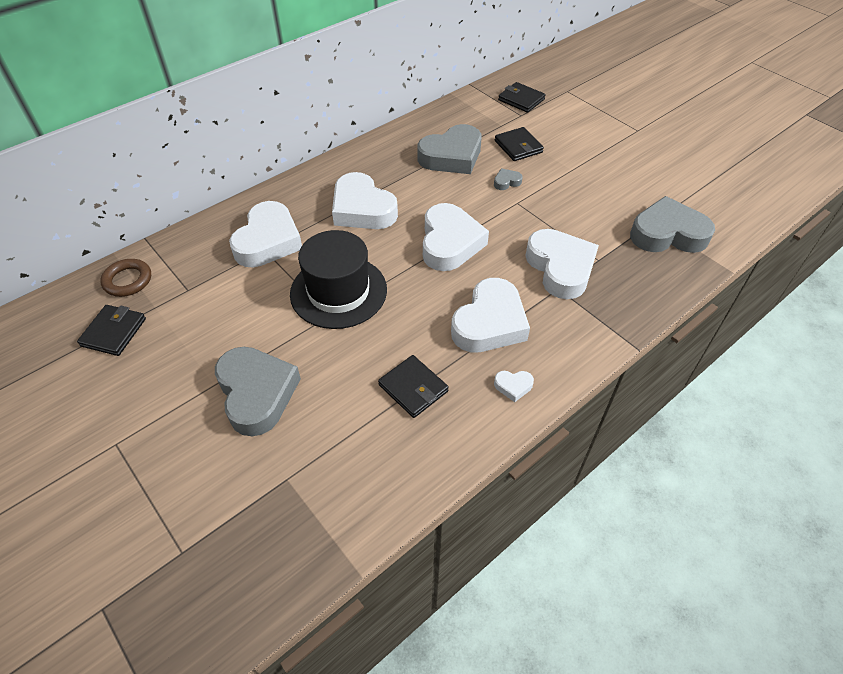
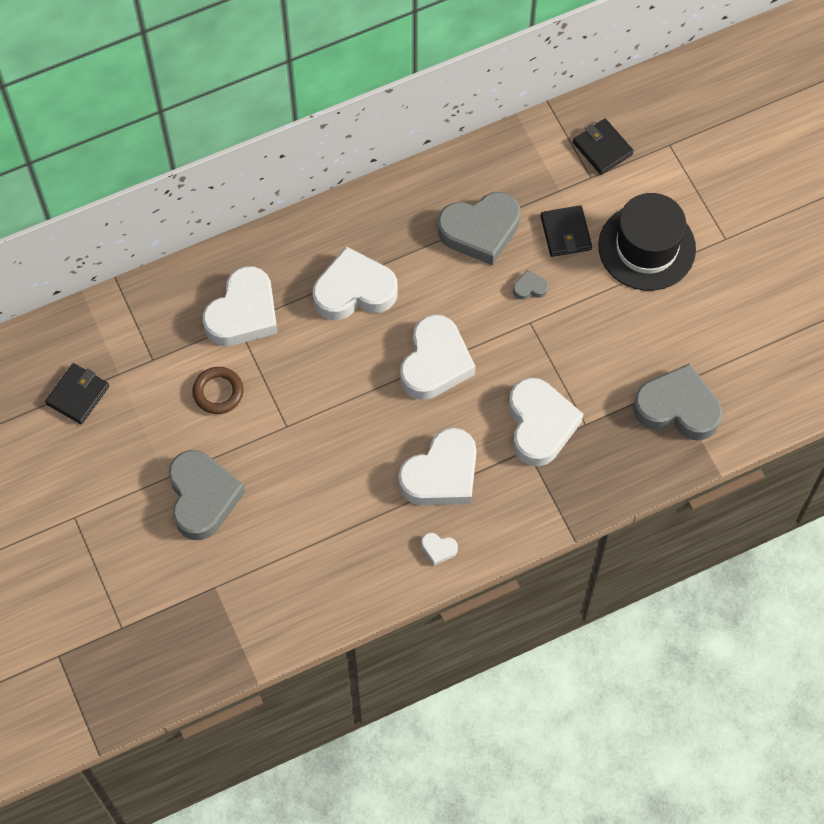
camera: 15 degrees right, 15 degrees up
brown ring [101,259,151,297] -> brown ring moved to [192,367,243,414]
black hat [290,230,387,329] -> black hat moved to [598,193,696,291]
white heart [332,172,398,229] -> white heart turned 105 degrees clockwise [313,247,398,320]
black wallet [378,355,449,418] -> none

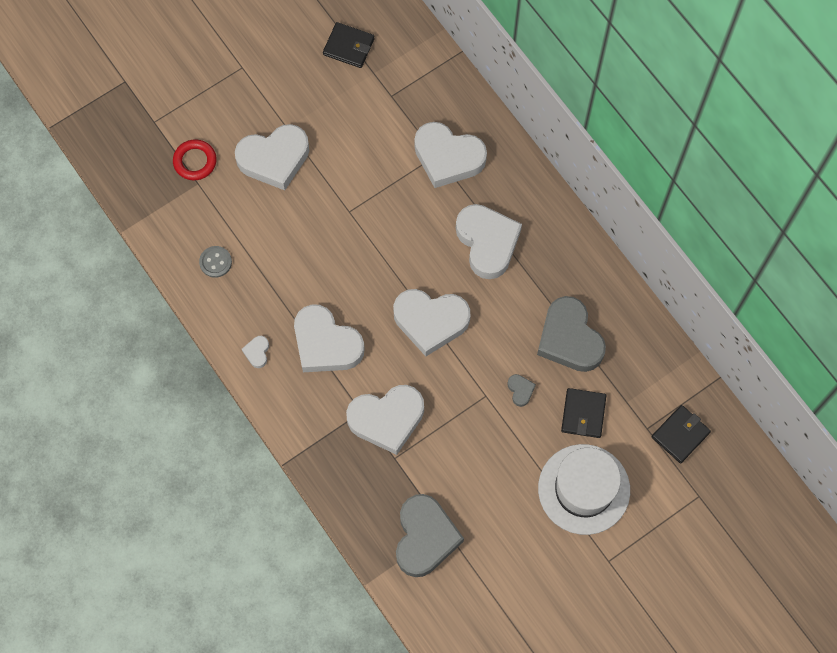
camera: 80 degrees right, 5 degrees up
grey heart [169,450,245,540] -> white heart [235,124,309,190]
brown ring [192,367,243,414] -> none
black wallet [540,205,592,257] -> black wallet turned 60 degrees counterclockwise [561,388,607,438]
black hat [598,193,696,291] -> white hat [538,444,630,535]
none -> red ring [173,139,217,180]
none -> grey button [199,246,232,278]

